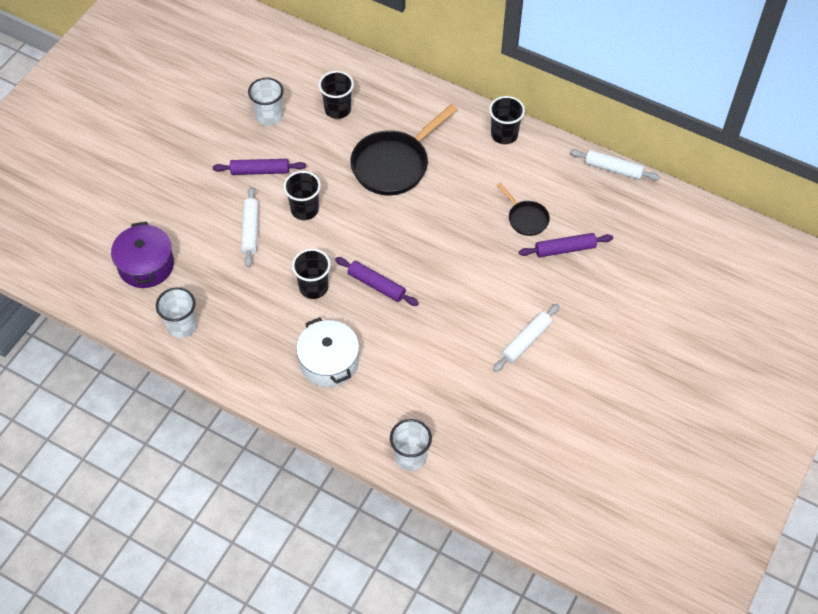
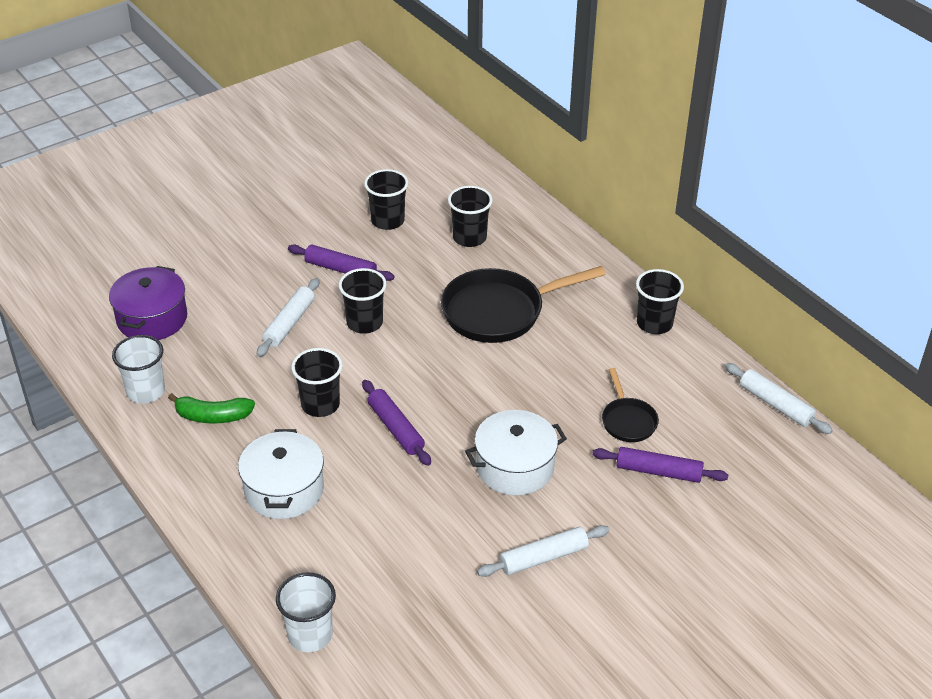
camera: 25 degrees right, 15 degrees down
white cup [248,77,284,126] -> black cup [364,169,408,230]
none -> green banana [168,393,255,424]
none -> white pot [465,410,567,496]

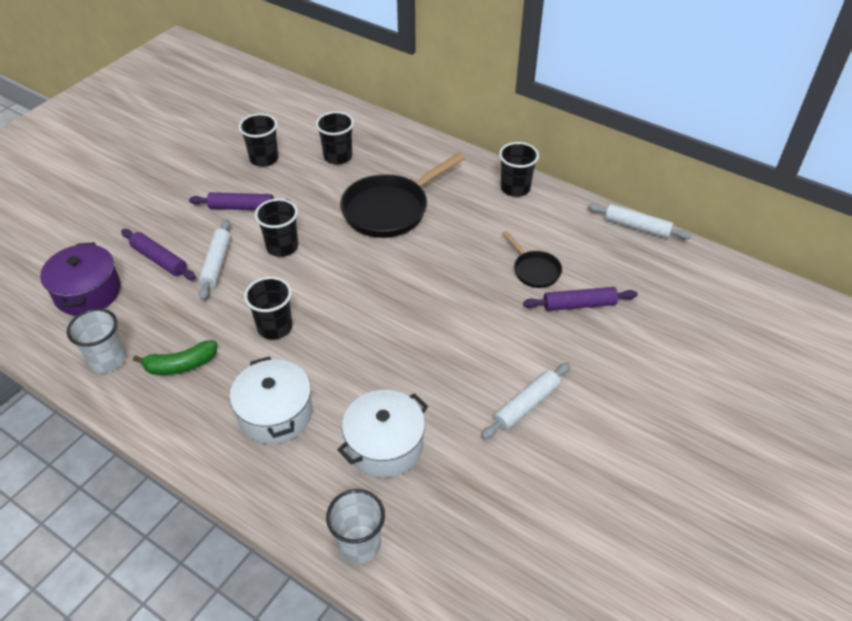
camera: 20 degrees left, 5 degrees up
purple rolling pin [362,380,431,466] -> purple rolling pin moved to [121,229,196,280]
white pot [465,410,567,496] -> white pot moved to [337,390,428,478]

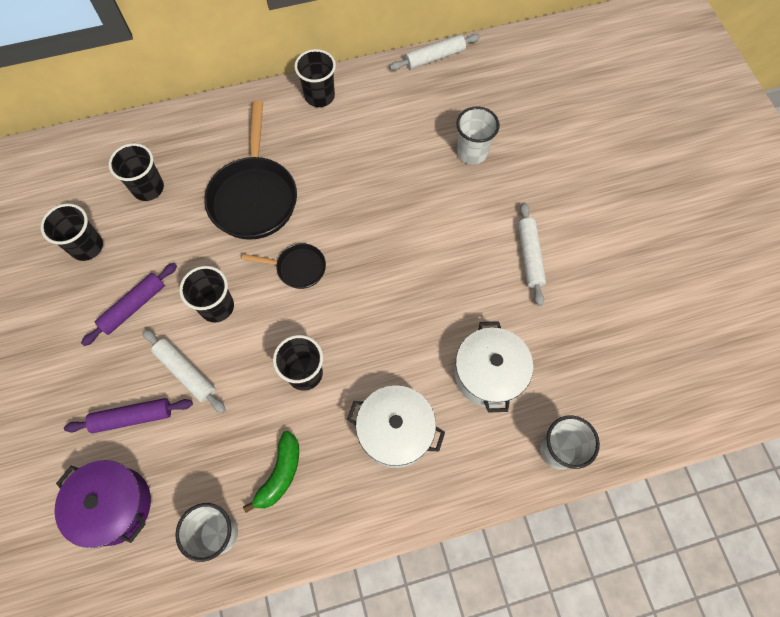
camera: 50 degrees left, 20 degrees up
black pan [503,230,562,288] -> black pan moved to [242,243,326,289]
purple rolling pin [523,287,638,311] -> white cup [456,106,500,164]

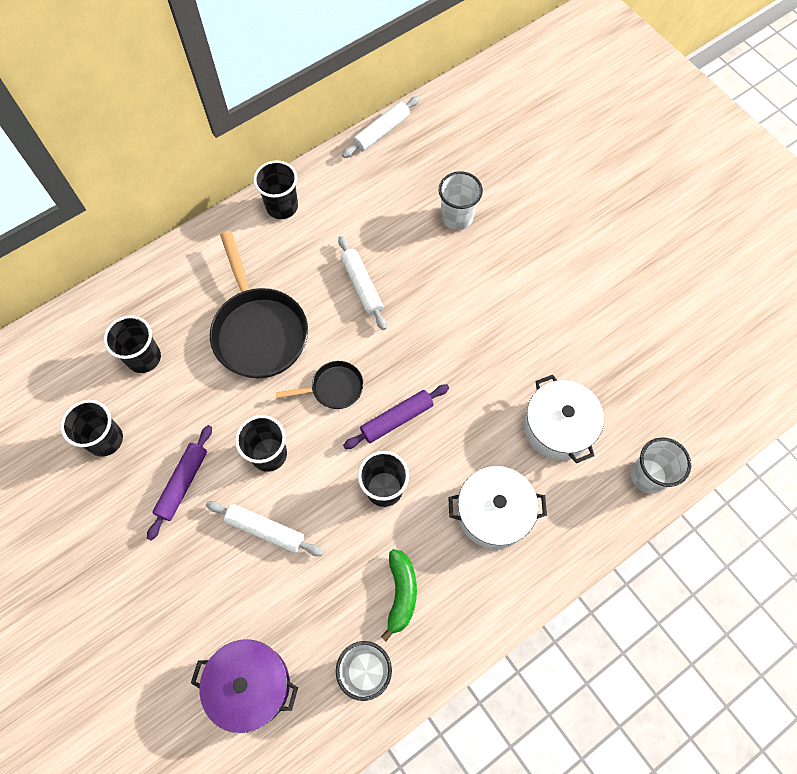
camera: 20 degrees left, 0 degrees up
purple rolling pin [64,398,193,433] -> purple rolling pin moved to [343,384,449,449]
white rolling pin [518,202,546,306] -> white rolling pin moved to [338,236,387,330]

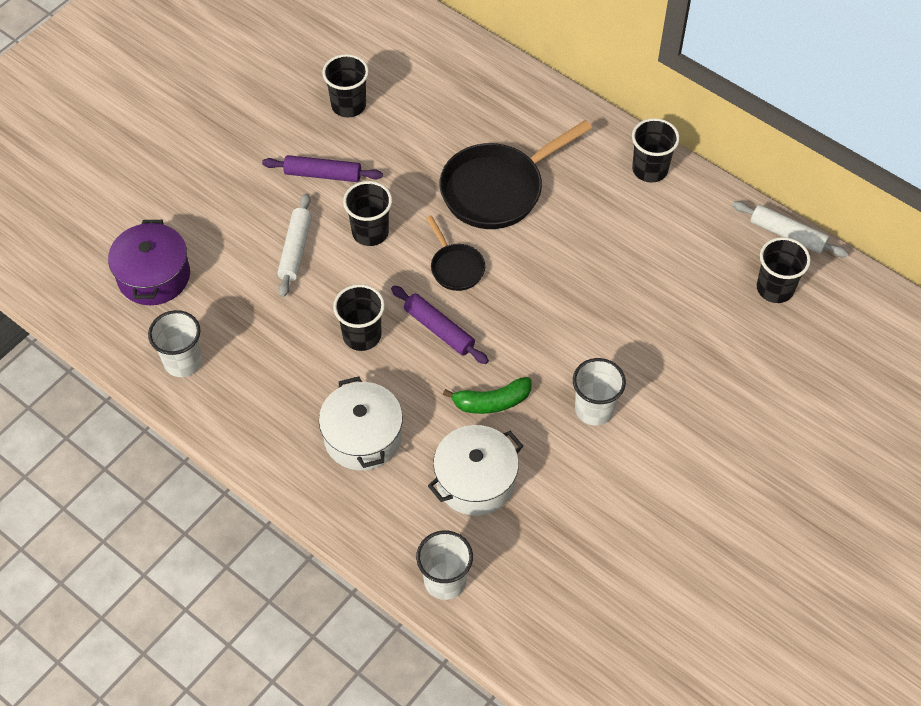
camera: 75 degrees right, 10 degrees down
black cup [104,315,161,373] -> black cup moved to [757,237,811,303]
white rolling pin [338,236,387,330] -> none
green banana [381,549,417,641] -> green banana moved to [443,377,532,414]
white cup [439,171,483,230] -> white cup moved to [573,358,626,425]

